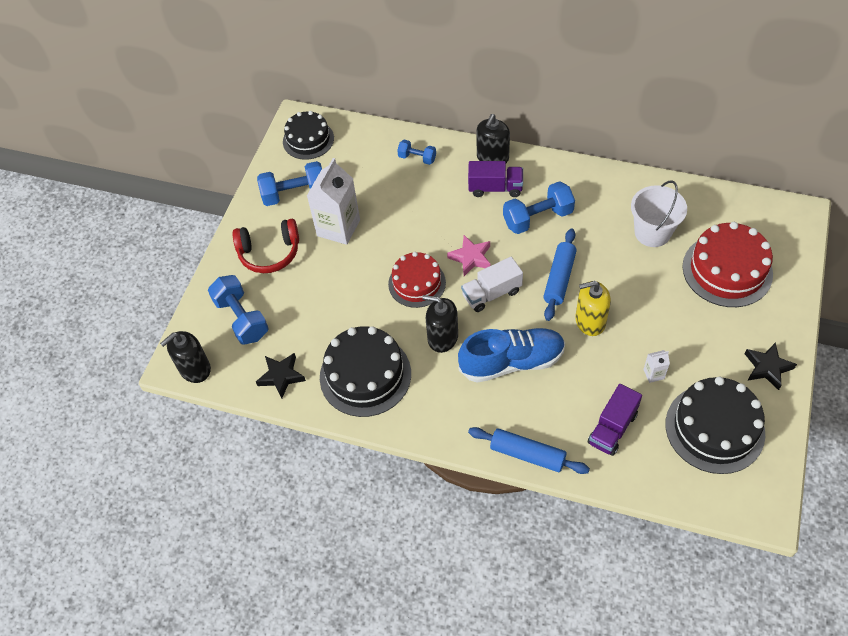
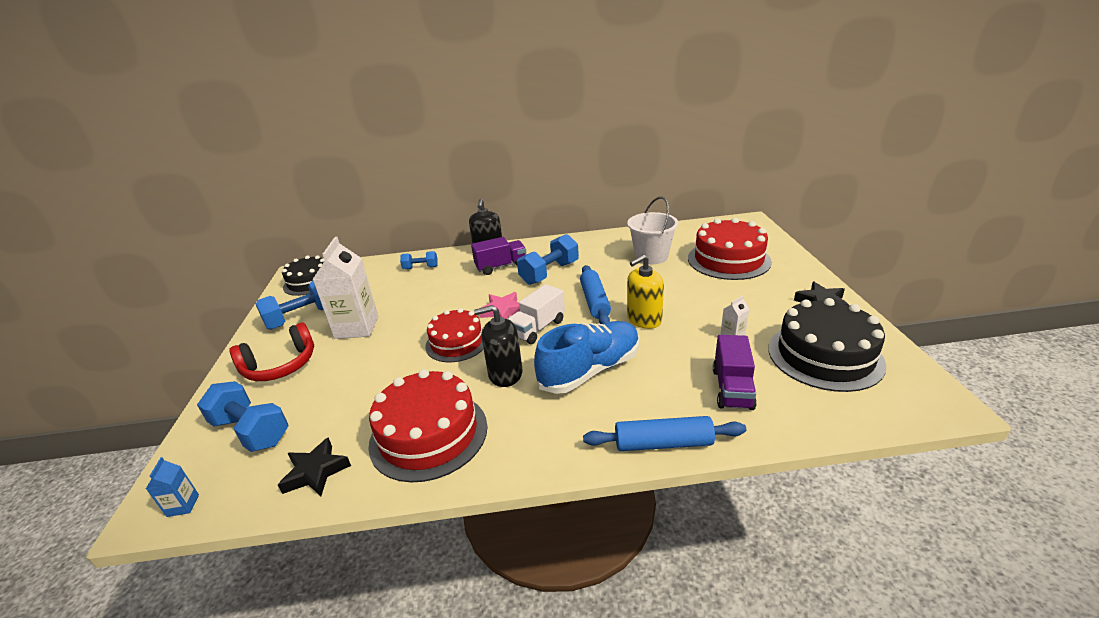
camera: 25 degrees left, 25 degrees down
black soap dispenser [160,331,211,383] -> blue carton [146,457,199,517]
black cake [320,326,411,417] -> red cake [368,369,487,482]

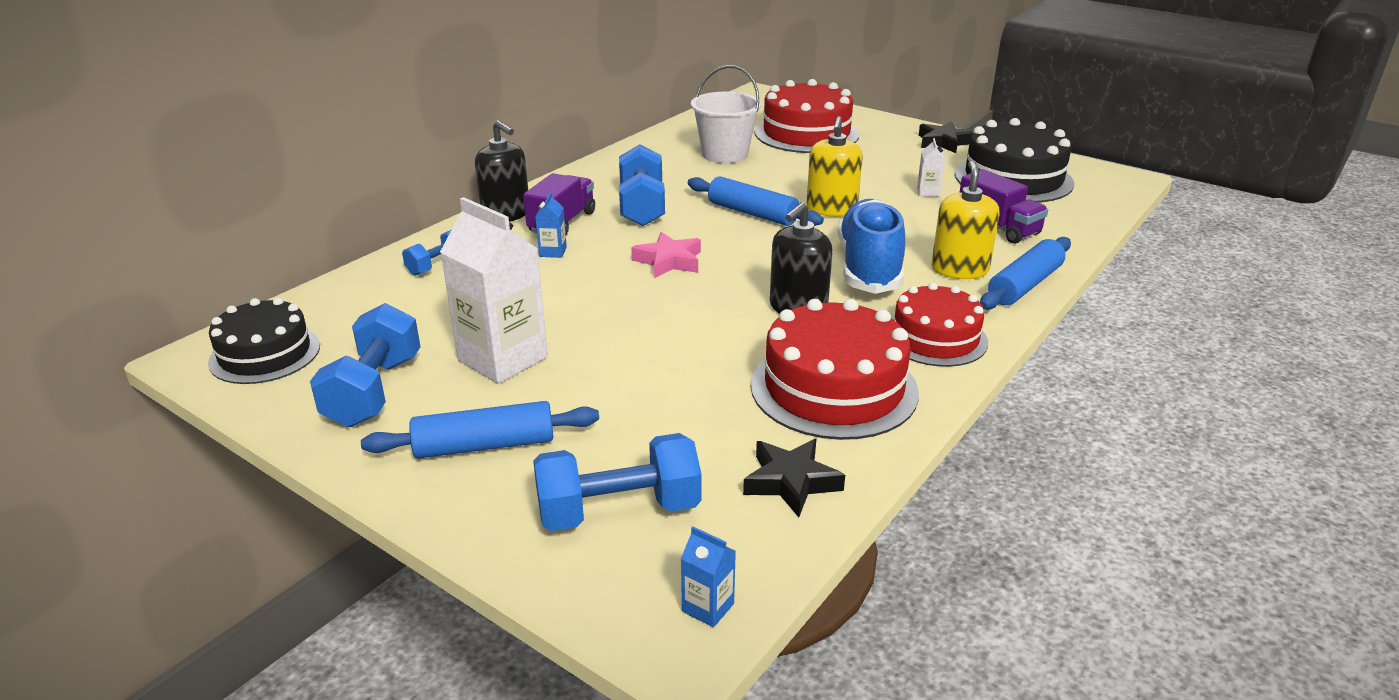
camera: 50 degrees left, 0 degrees up
red headphones [230,322,314,381] -> blue rolling pin [361,401,599,459]
red cake [425,308,483,362] -> red cake moved to [893,283,988,367]
white truck [508,284,565,344] -> none
none -> blue carton [535,192,567,258]
none -> yellow soap dispenser [931,161,999,279]

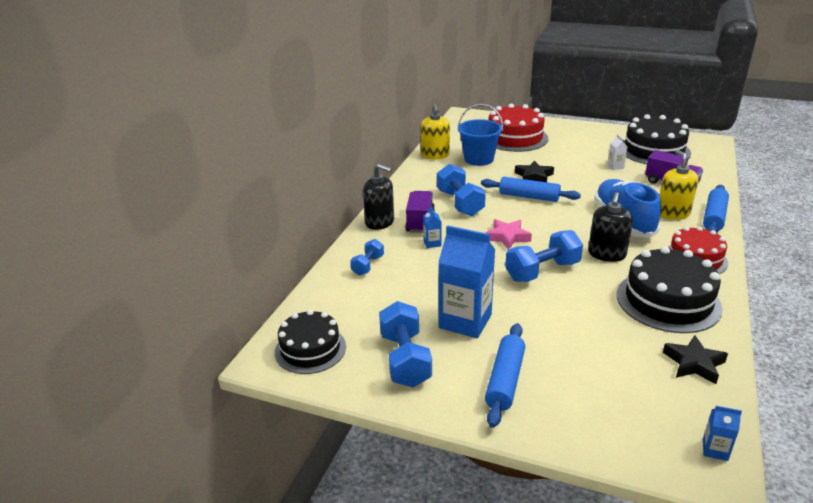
camera: 15 degrees left, 0 degrees up
blue rolling pin [361,401,599,459] -> blue rolling pin turned 45 degrees counterclockwise [485,323,525,428]
white carton [440,197,548,384] -> blue carton [438,225,495,338]
blue dumbbell [533,433,702,531] -> blue dumbbell moved to [505,230,583,282]
white bucket [691,65,761,163] -> blue bucket [457,104,503,166]
red cake [751,299,919,440] -> black cake [617,246,723,333]
yellow soap dispenser [807,116,863,217] -> yellow soap dispenser moved to [421,104,450,159]
black star [919,121,973,153] -> black star moved to [515,160,554,182]

